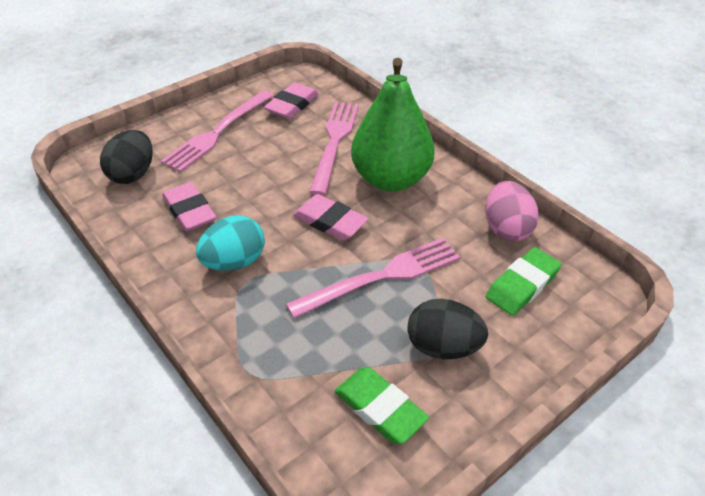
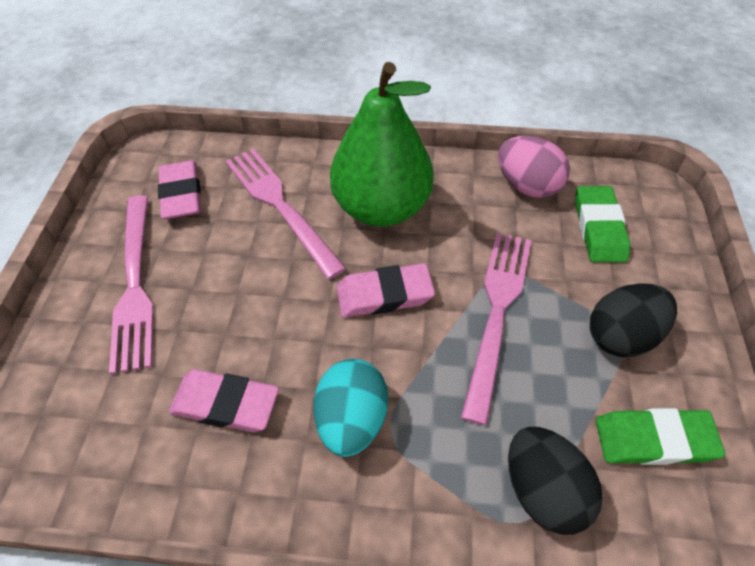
camera: 45 degrees left, 10 degrees up
black egg [100,130,153,184] -> black egg moved to [508,427,603,535]

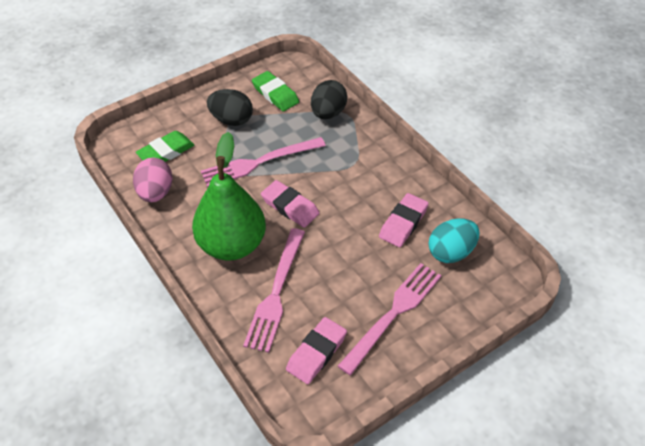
camera: 130 degrees left, 5 degrees down
pink eraser [168,369,279,432] -> pink eraser turned 60 degrees clockwise [379,193,429,247]
turquoise egg [313,359,388,457] -> turquoise egg moved to [428,218,480,263]

